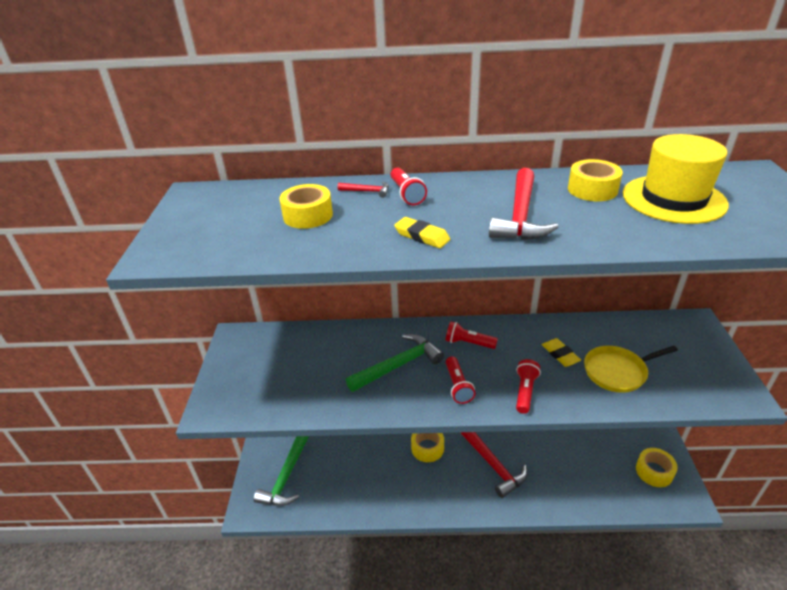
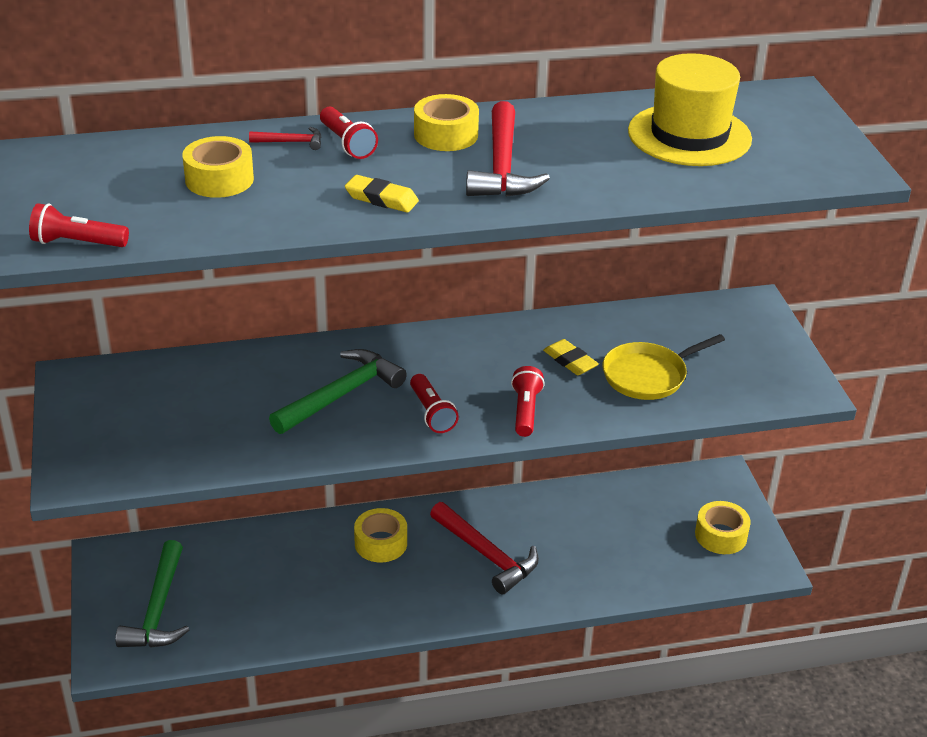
camera: 15 degrees left, 0 degrees up
red flashlight [446,321,498,349] -> red flashlight moved to [29,203,129,247]
yellow tape [568,159,623,201] -> yellow tape moved to [414,94,479,151]

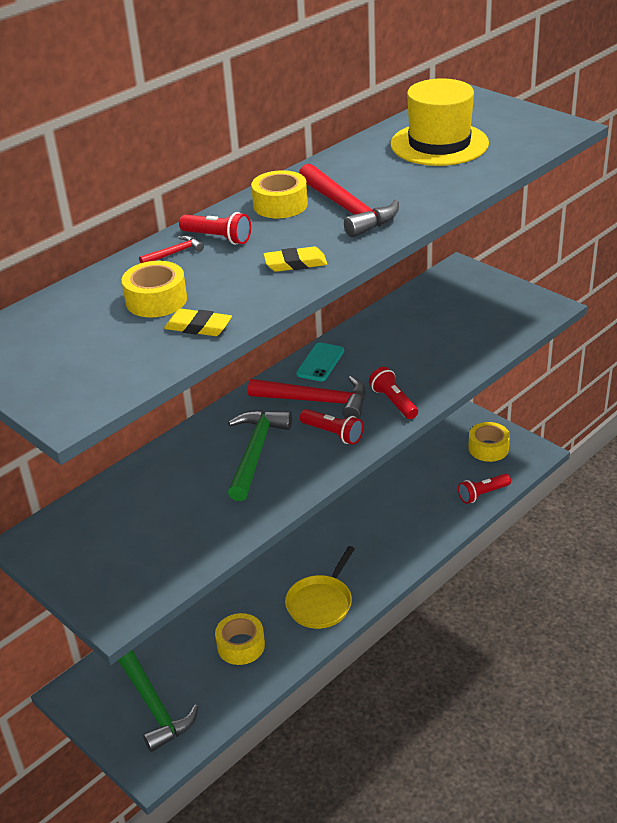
camera: 30 degrees left, 0 degrees up
red flashlight [29,203,129,247] -> red flashlight moved to [458,474,511,504]
yellow tape [354,508,407,562] -> yellow tape moved to [215,613,265,665]
red hammer [430,502,539,594] -> red hammer moved to [248,376,366,419]
yellow eraser [543,339,599,375] -> yellow eraser moved to [164,309,232,336]
yellow pan [602,334,725,400] -> yellow pan moved to [285,546,355,629]
none -> turquoise phone [296,342,344,382]

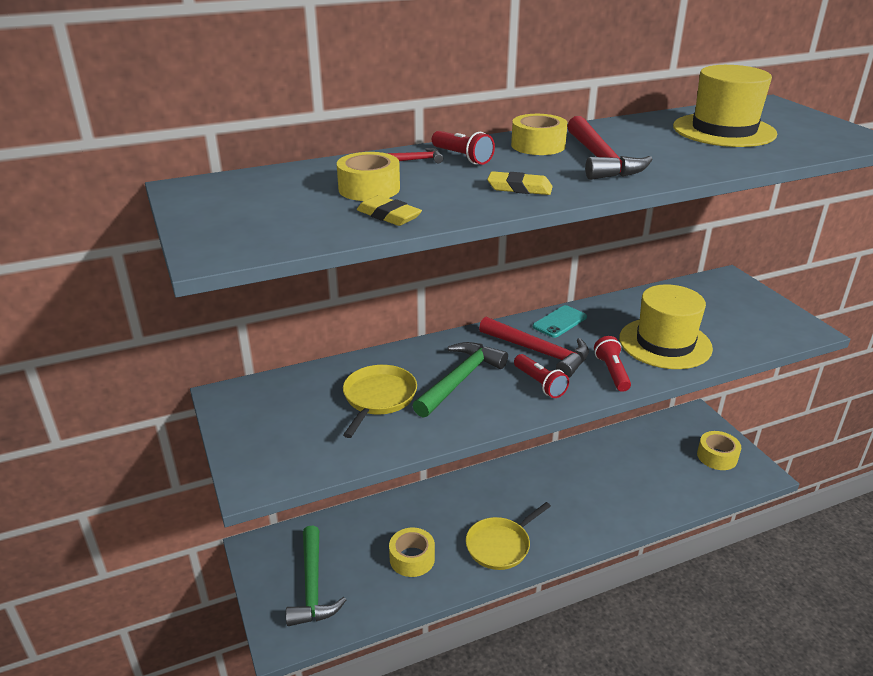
camera: 20 degrees right, 5 degrees down
red flashlight [458,474,511,504] -> none
none -> yellow pan [343,365,417,438]
none -> yellow hat [619,284,713,369]

